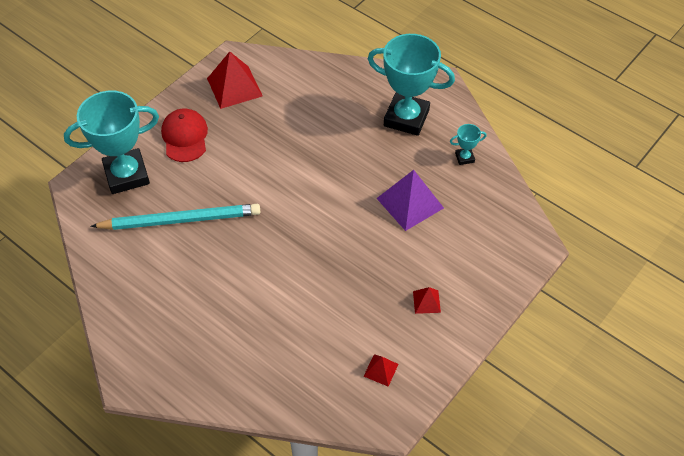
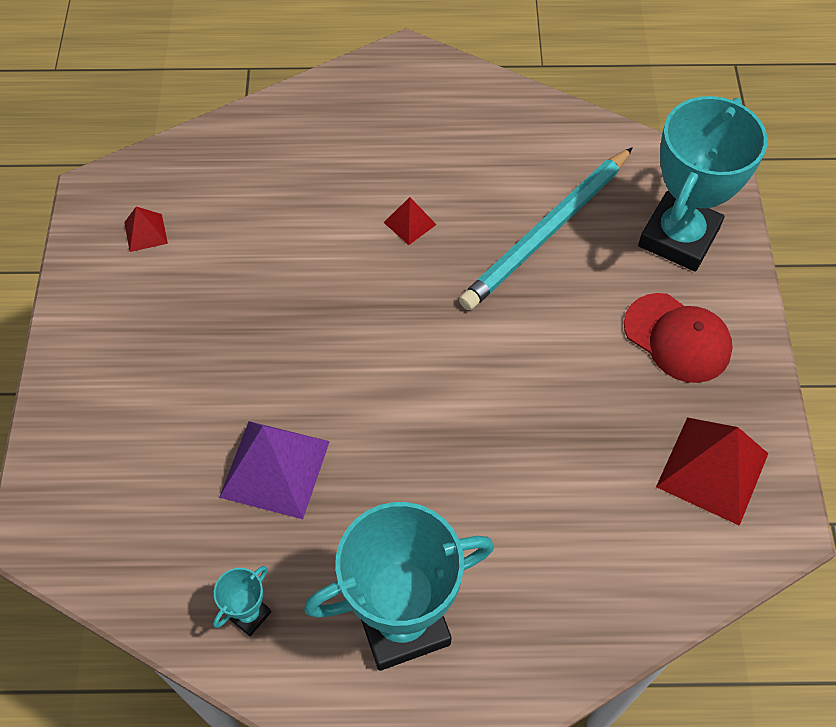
camera: 140 degrees right, 5 degrees up
red pyramid [413,287,441,314] -> red pyramid moved to [383,197,437,245]

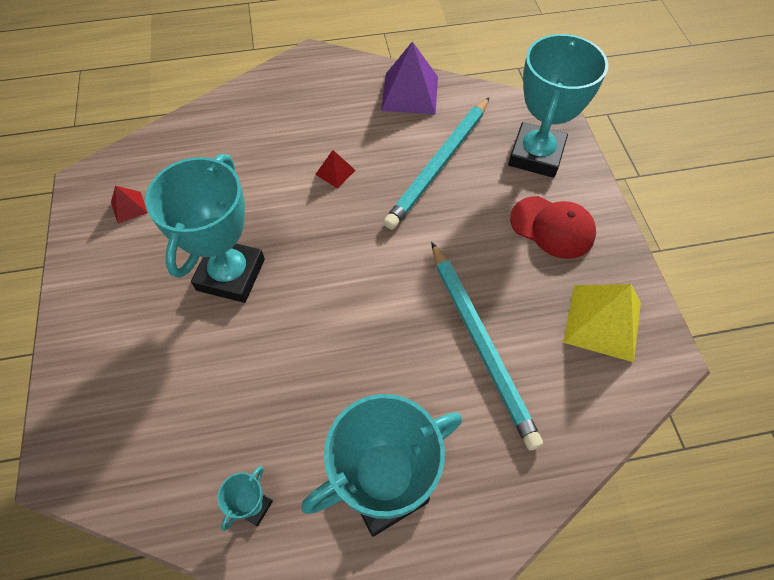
camera: 10 degrees left, 0 degrees up
purple pyramid [219,421,330,519] -> purple pyramid moved to [381,41,438,115]
red pyramid [656,417,769,526] -> yellow pyramid [563,284,641,362]
none -> turquoise trophy [145,154,265,303]
none -> turquoise pencil [431,242,543,450]

